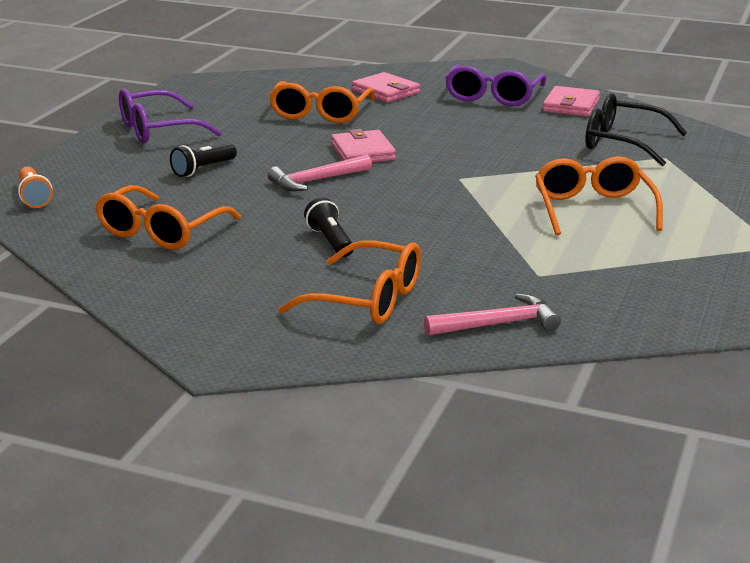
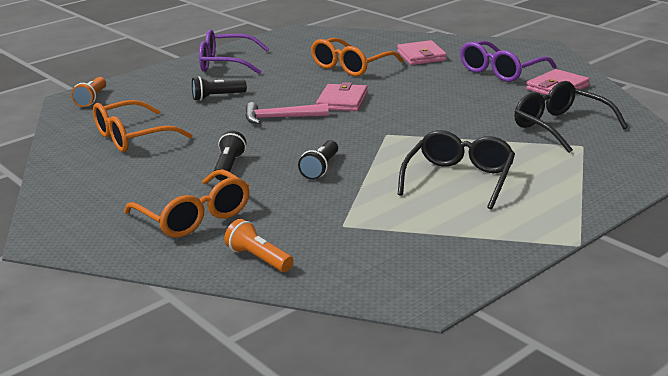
camera: 30 degrees right, 0 degrees up
pink hammer [424,293,561,336] -> orange flashlight [224,219,294,272]
orange glasses [535,156,663,235] -> black glasses [398,130,515,210]
none -> black flashlight [298,140,338,180]

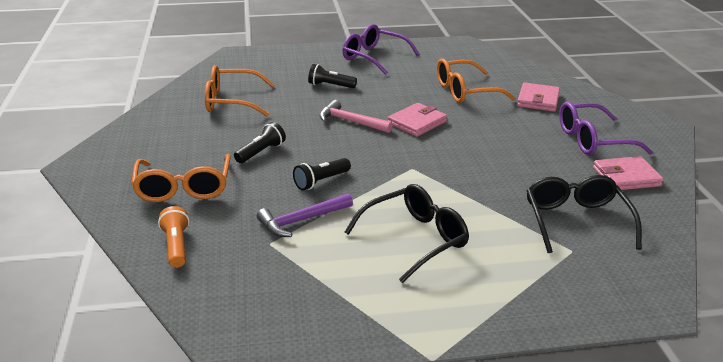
camera: 30 degrees right, 5 degrees up
orange flashlight [71,77,106,107] -> none
none -> purple hammer [257,193,353,237]

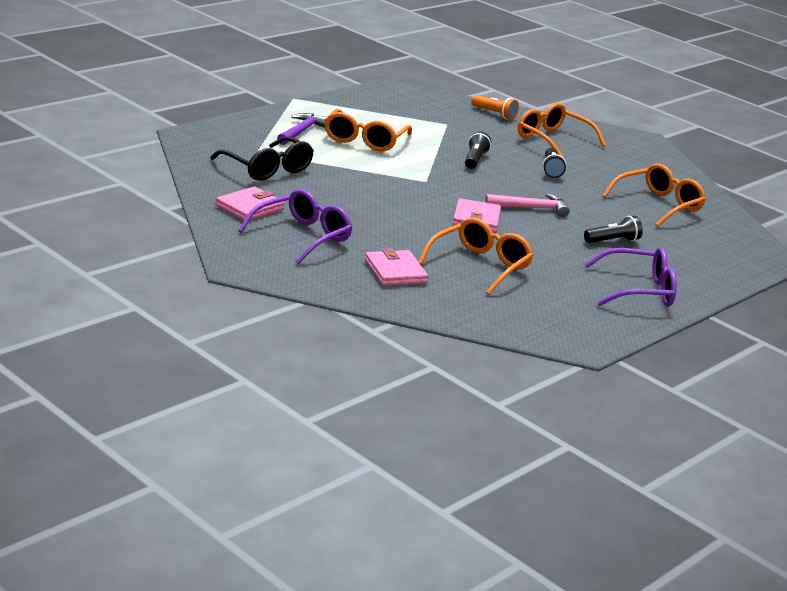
camera: 140 degrees right, 5 degrees down
purple hammer [257,193,353,237] -> purple hammer moved to [277,113,327,145]
black glasses [345,184,469,283] -> orange glasses [324,109,412,151]

